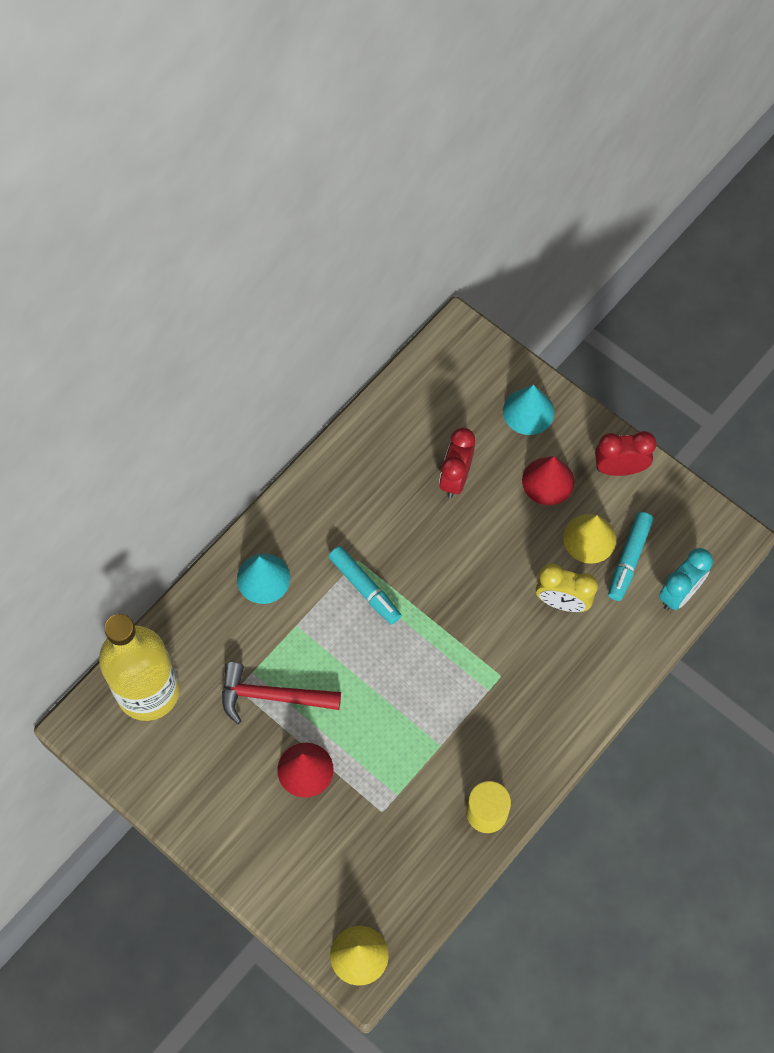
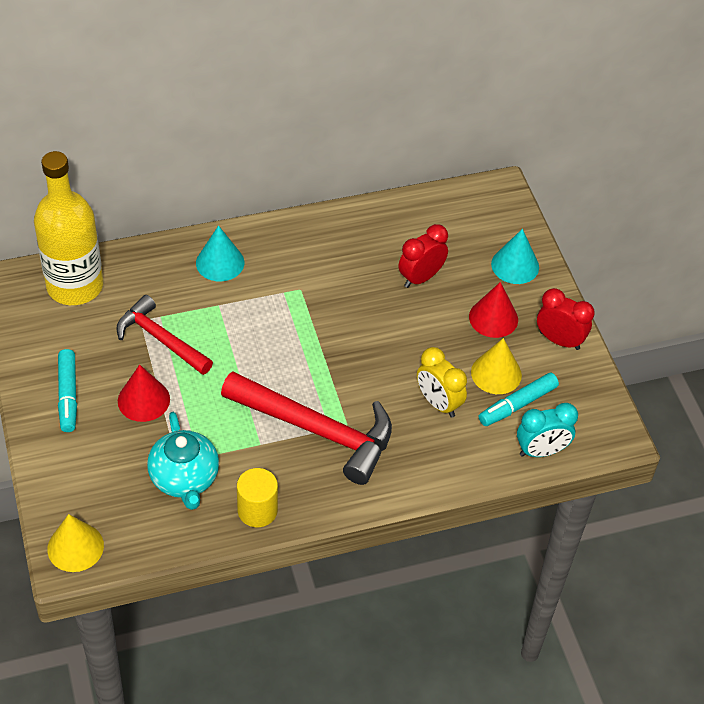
camera: 30 degrees right, 15 degrees down
turquoise marker [328,546,401,624] -> turquoise marker moved to [58,349,77,432]
none -> turquoise teapot [147,412,219,510]
none -> red hammer [221,372,392,485]

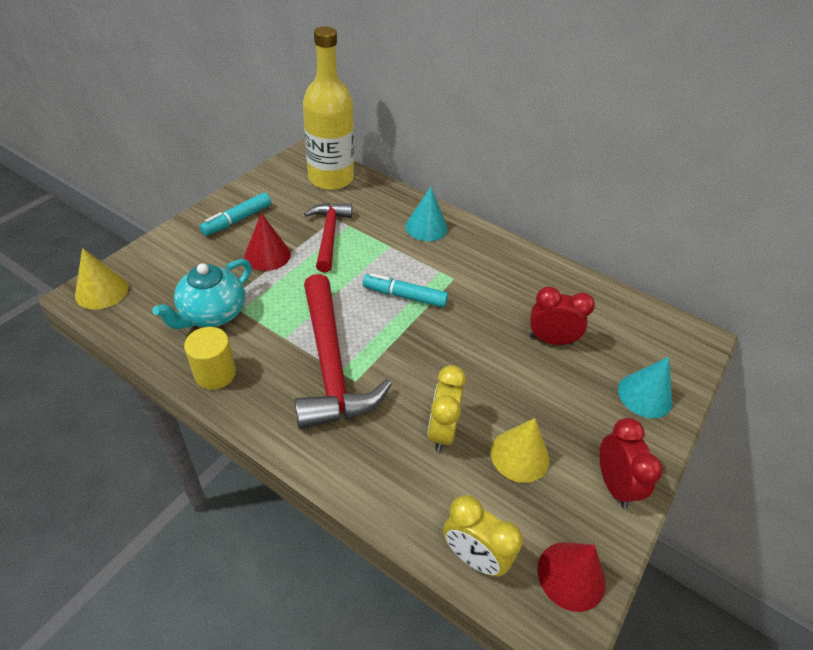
camera: 50 degrees right, 5 degrees down
red cone [469,282,518,338] -> red cone moved to [537,542,606,612]
turquoise marker [479,373,559,426] -> turquoise marker moved to [363,273,448,308]
turquoise clock [517,403,578,457] -> yellow clock [443,495,523,577]

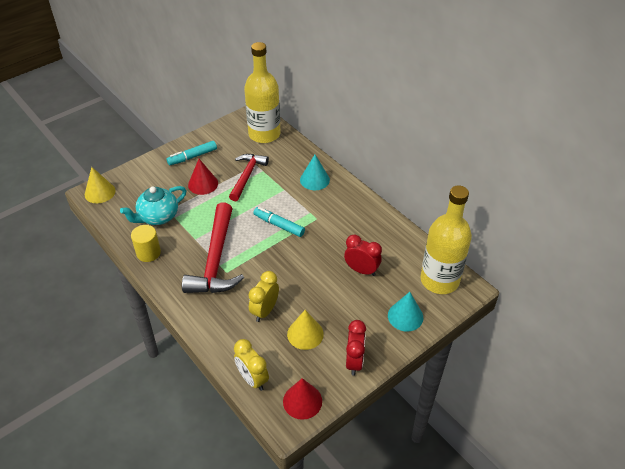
camera: 20 degrees right, 0 degrees up
none -> yellow bottle [420,185,472,294]

